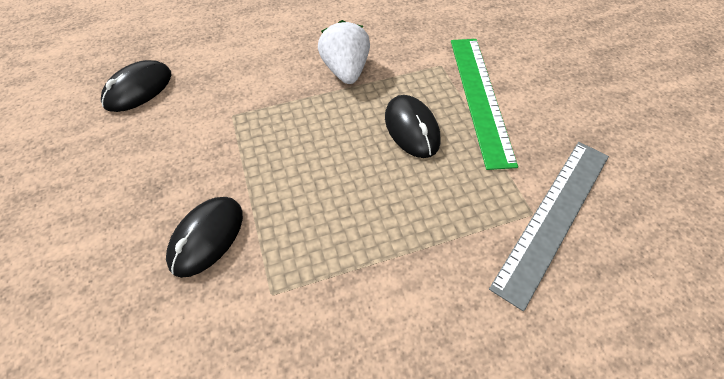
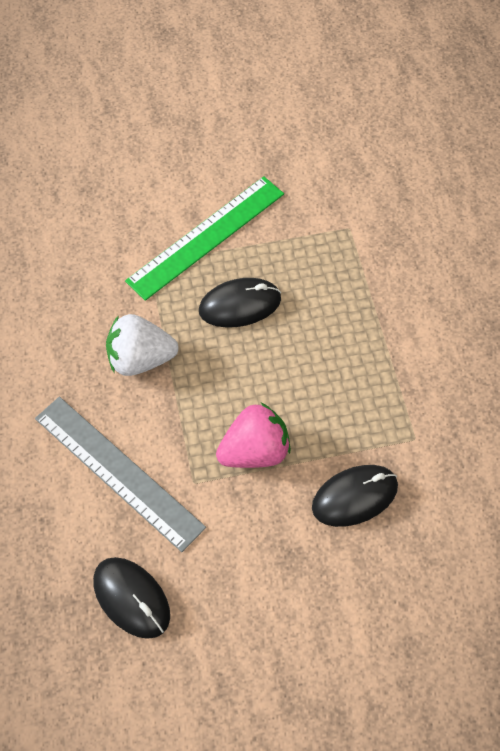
camera: 85 degrees left, 5 degrees up
black mouse [166,197,243,278] -> black mouse turned 60 degrees counterclockwise [312,465,398,527]
green ruler [451,39,518,170] -> green ruler turned 45 degrees counterclockwise [125,176,284,301]
grey ruler [489,142,609,311] -> grey ruler moved to [35,397,206,552]
none -> pink strawberry [216,403,291,468]

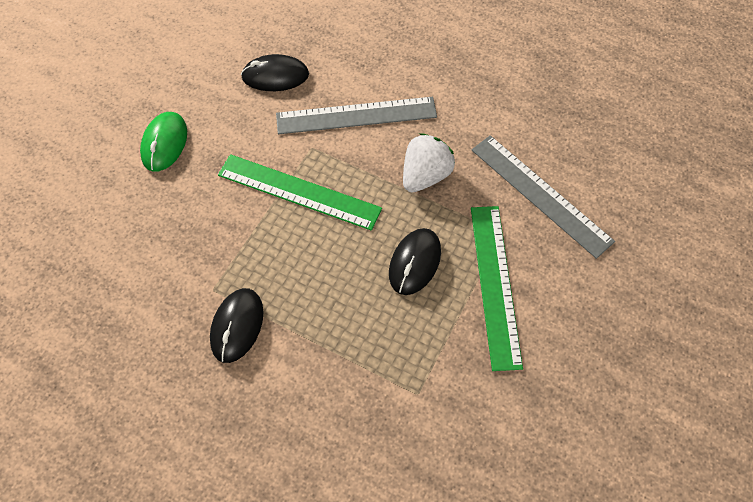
camera: 130 degrees right, 0 degrees up
pink strawberry [216,403,291,468] -> green ruler [218,154,382,231]
black mouse [312,465,398,527] -> black mouse moved to [210,288,263,363]
none -> green mouse [140,112,187,172]
none -> grey ruler [472,135,615,259]

